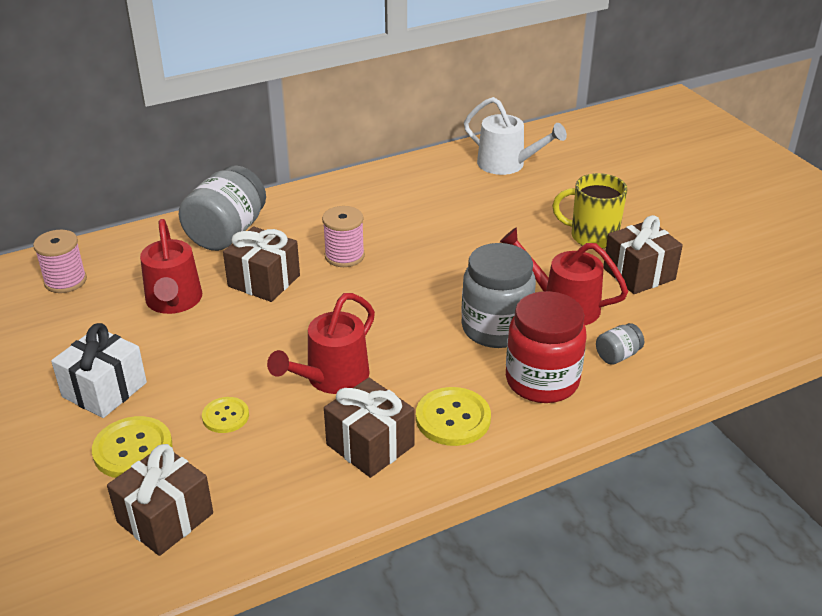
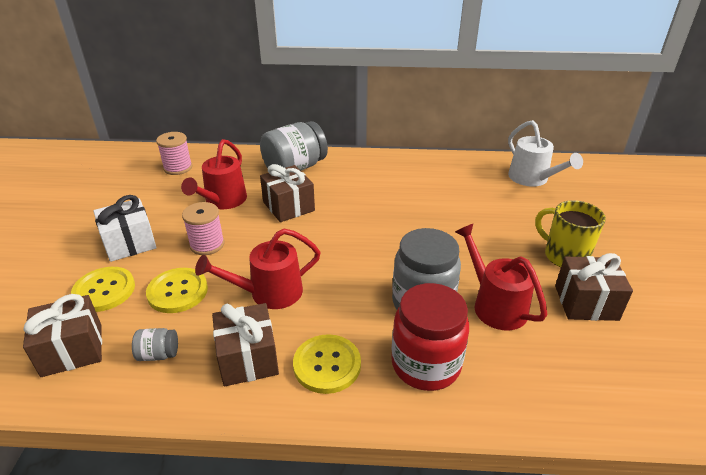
camera: 30 degrees right, 0 degrees up
yellow button [202,397,249,433] -> yellow button [146,268,208,313], size x1.61
pink spool [322,206,365,267] -> pink spool moved to [182,202,225,255]
grey jar [596,323,644,365] -> grey jar moved to [132,328,178,361]

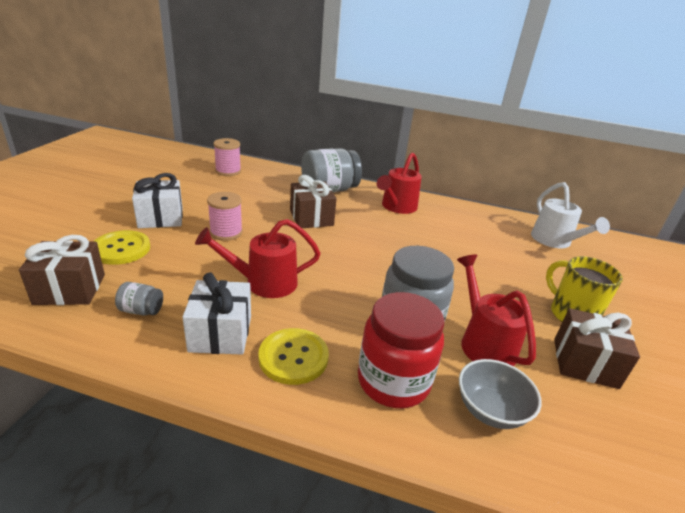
camera: 10 degrees right, 5 degrees down
yellow button [146,268,208,313] -> none
red watering can [181,139,247,209] -> red watering can moved to [377,153,422,214]
brown gift [212,303,279,386] -> white gift [182,273,251,355]
none -> grey bowl [459,359,542,429]

